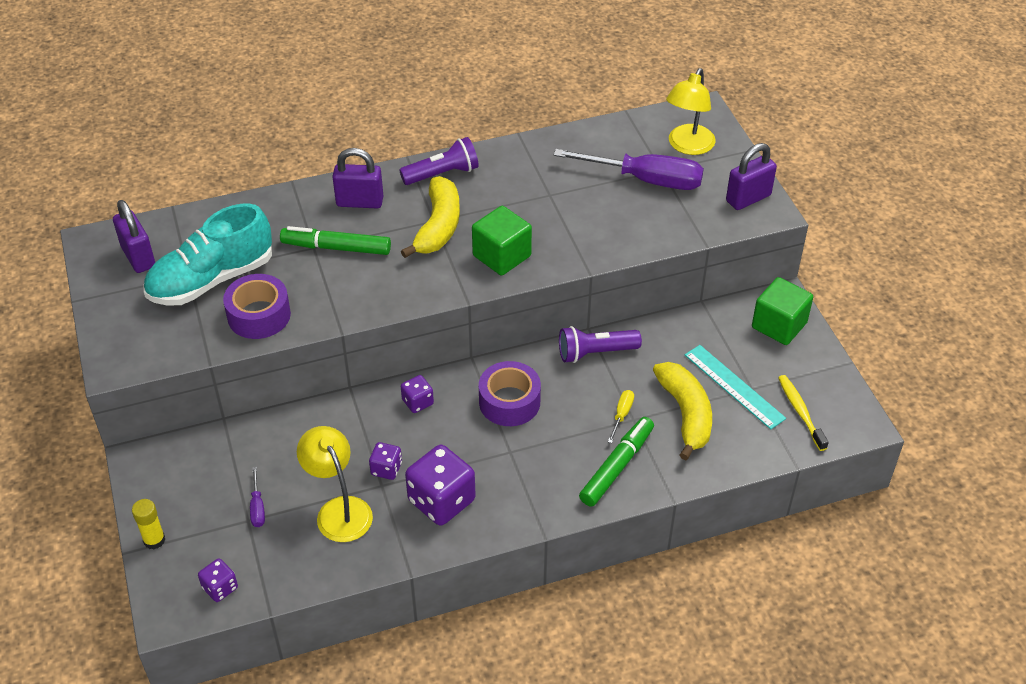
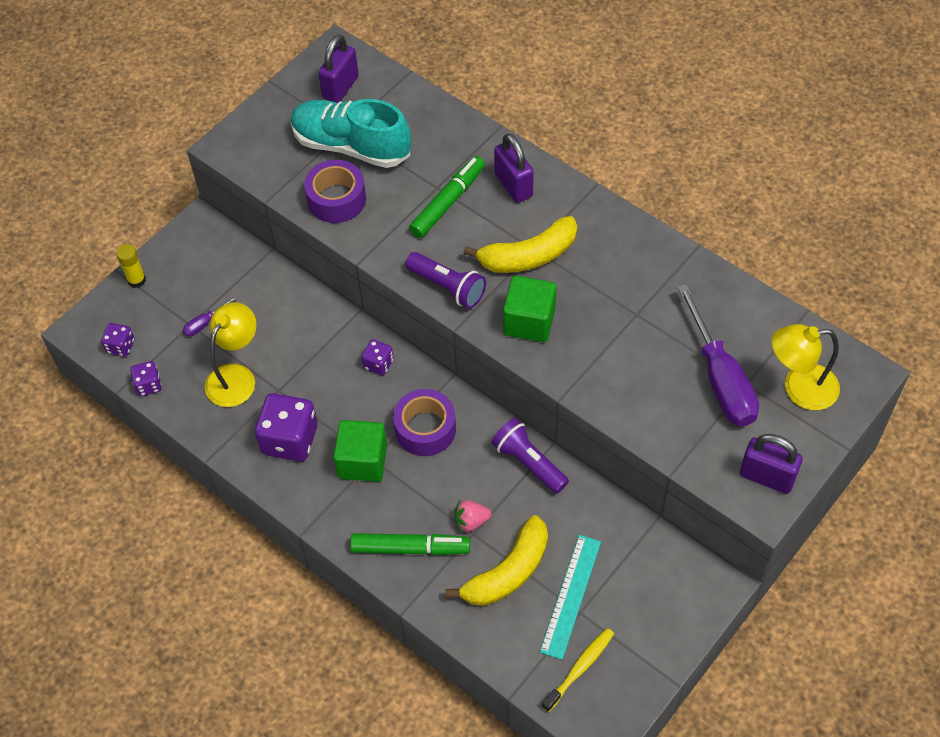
camera: 60 degrees right, 10 degrees up
green marker [280,226,391,255] -> green marker turned 60 degrees clockwise [409,156,485,238]
purple dice [369,442,402,480] -> purple dice moved to [130,361,162,396]
purple flashlight [400,137,479,185] -> purple flashlight moved to [405,252,486,309]
yellow screwdriver [608,390,634,443] -> pink strawberry [455,500,491,534]
green cube [752,277,813,345] -> green cube moved to [333,420,387,482]

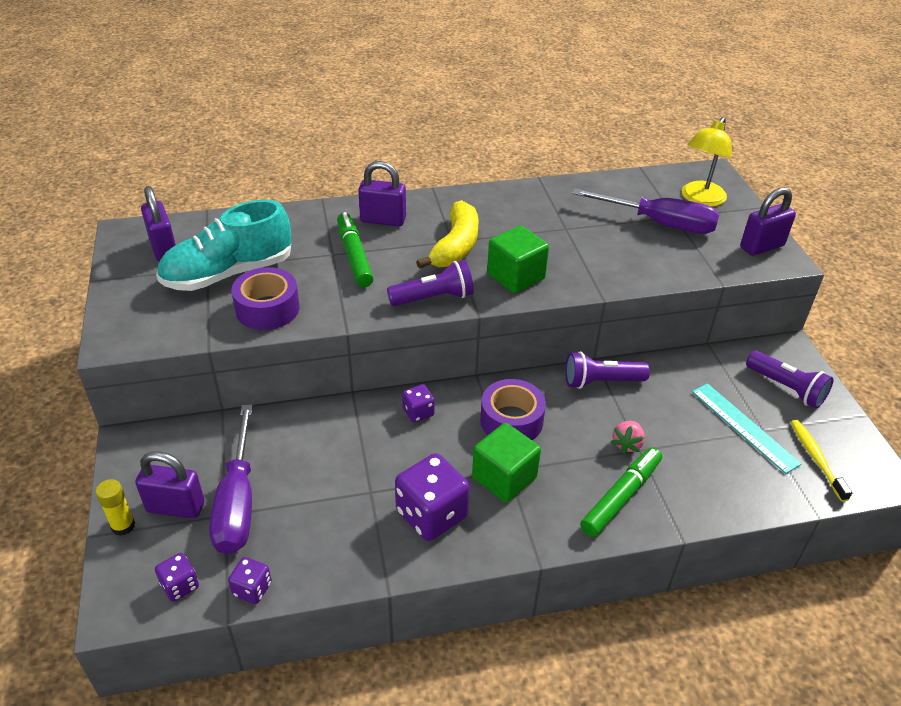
camera: 55 degrees left, 15 degrees down
purple screwdriver [183,296,237,336] -> purple screwdriver [209,405,253,554], size x2.40
yellow lamp [205,302,257,407] -> none
yellow banana [445,515,548,606] -> none
none -> purple padlock [135,451,205,519]
none -> purple flashlight [746,351,834,408]

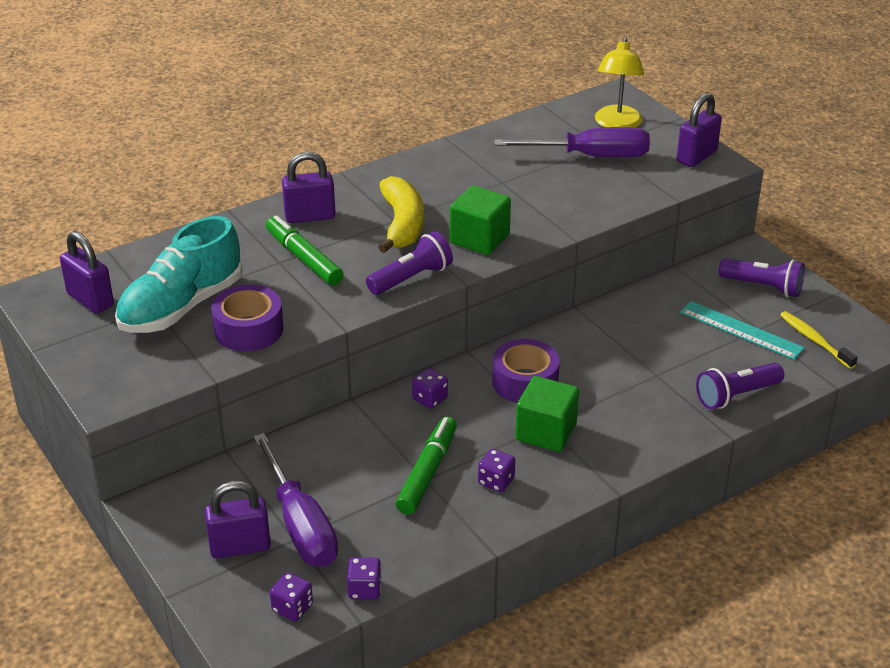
camera: 20 degrees left, 5 degrees down
yellow glue stick [95,479,135,536] -> none
purple dice [395,453,470,541] -> purple dice [478,449,515,492], size x0.51
purple flashlight [565,351,650,389] -> purple flashlight moved to [696,363,784,409]
green marker [580,447,662,537] -> green marker moved to [396,417,457,515]
pink strawberry [611,421,645,454] -> none

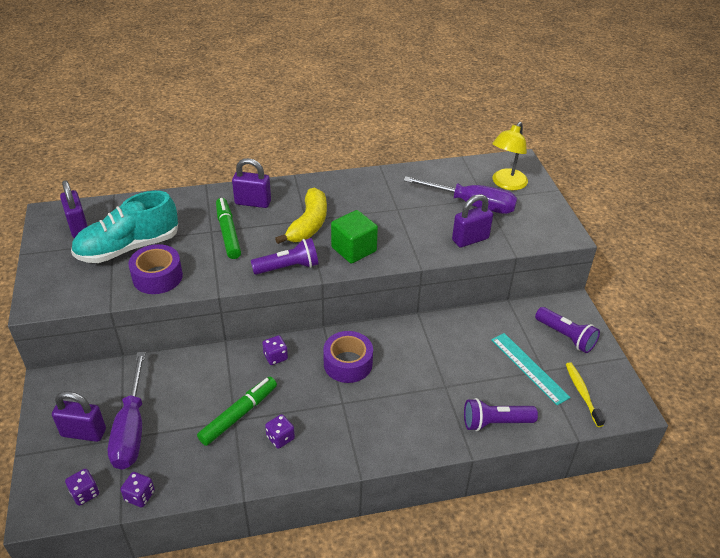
camera: 20 degrees right, 5 degrees up
green cube [515,376,579,452] -> none
purple padlock [677,93,722,167] -> purple padlock moved to [452,194,493,247]

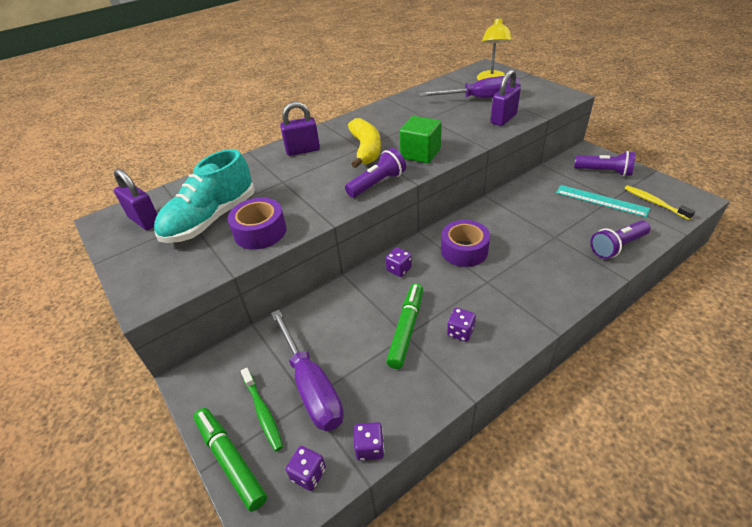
camera: 20 degrees left, 0 degrees up
purple padlock [52,391,106,442] -> green toothbrush [241,368,283,451]
green marker [216,198,241,259] -> green marker moved to [194,408,267,512]

